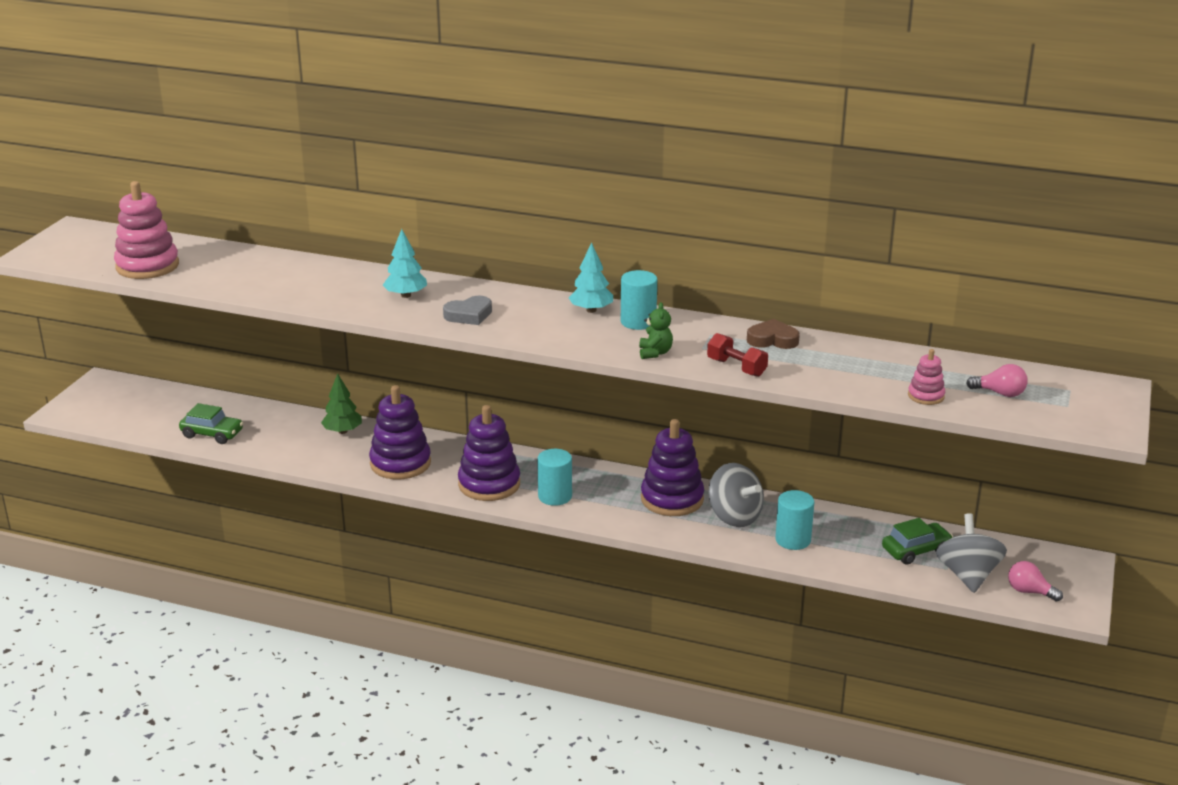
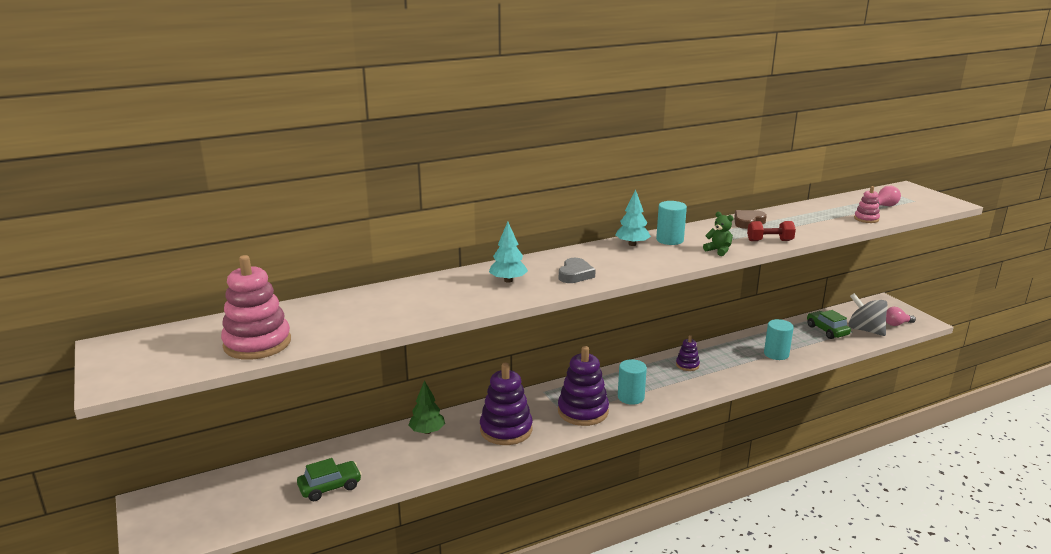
camera: 45 degrees left, 5 degrees down
purple stacking toy [641,419,704,516] -> purple stacking toy [676,335,700,371], size x0.50
grey spinning top [709,463,764,527] -> none
green car [882,518,953,565] -> green car turned 45 degrees counterclockwise [807,310,851,339]

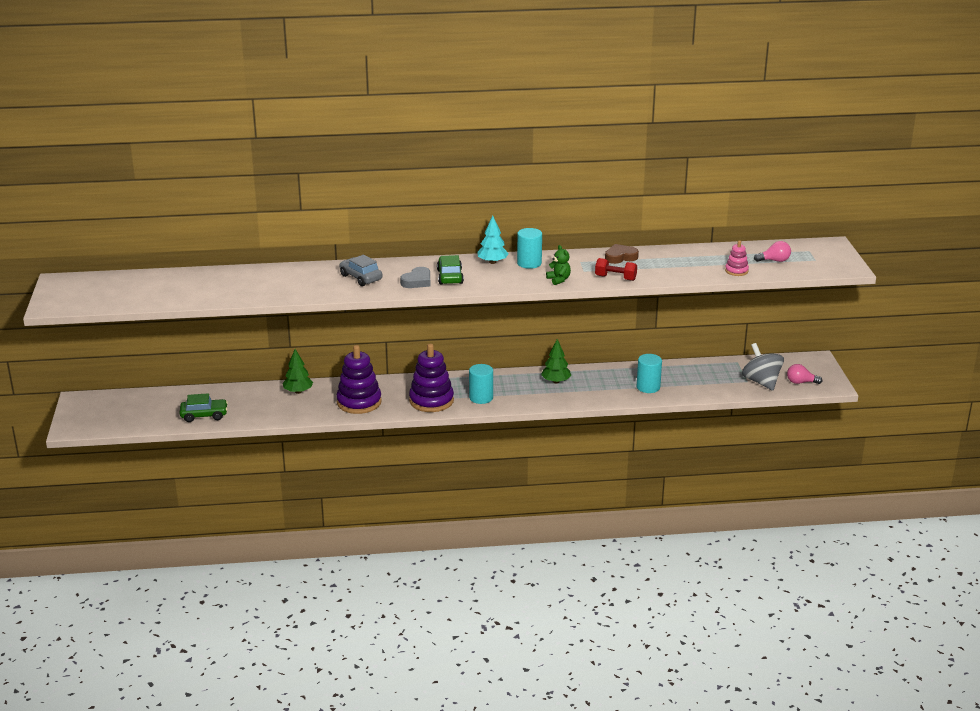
camera: 20 degrees right, 5 degrees up
pink stacking toy [221,255,291,360] -> none
turquoise tree [489,222,528,283] -> grey car [339,255,382,286]
purple stacking toy [676,335,700,371] -> green tree [541,339,571,383]
green car [807,310,851,339] -> green car moved to [437,255,464,285]

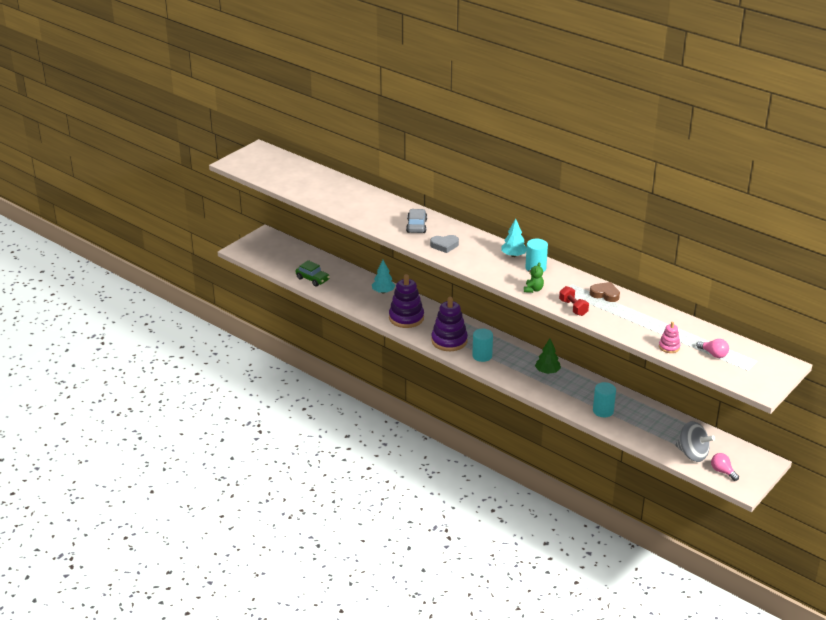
camera: 45 degrees right, 5 degrees up
green tree [283,349,313,394] -> turquoise tree [372,260,395,293]
green car [437,255,464,285] -> none
grey spinning top [742,343,784,391] -> grey spinning top turned 105 degrees clockwise [675,421,715,462]

